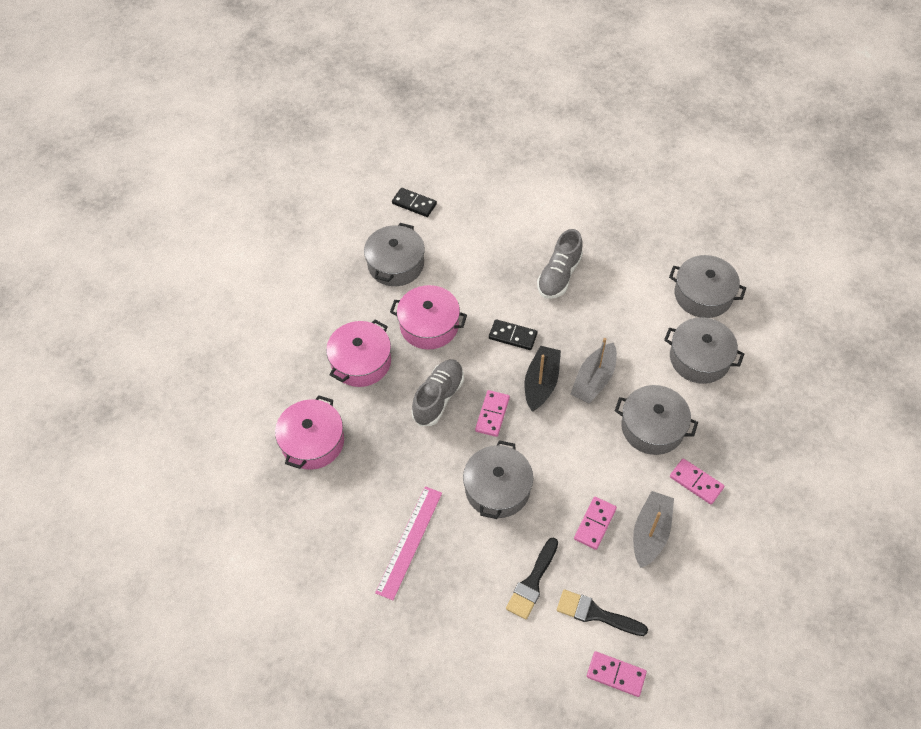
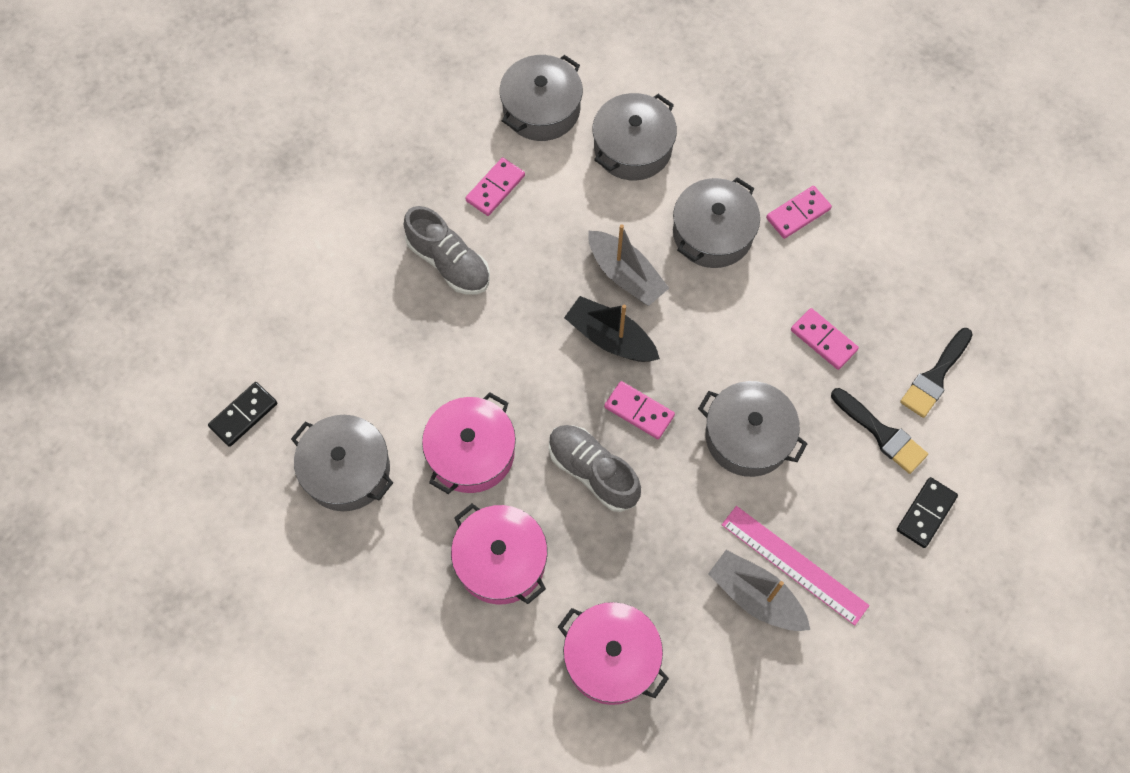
camera: 75 degrees left, 10 degrees up
black domino [489,319,538,350] -> black domino moved to [897,477,958,548]
pink domino [587,651,647,697] -> pink domino moved to [465,157,525,216]
grey boat [633,491,674,568] -> grey boat moved to [708,550,810,631]

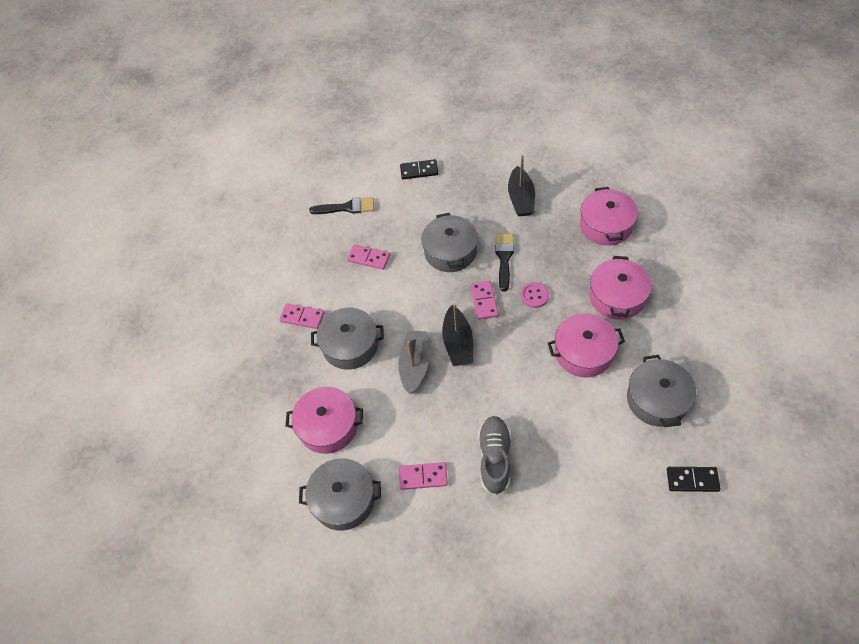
camera: 125 degrees left, 10 degrees down
grey shoe [549,425,641,512] -> pink button [521,282,549,308]
grey pot [593,93,677,180] -> pink pot [285,387,363,454]
grey boat [708,550,810,631] -> black boat [508,155,535,216]
pink ruler [722,506,870,626] -> none
pink domino [791,308,859,370] -> pink domino turned 75 degrees counterclockwise [347,244,390,270]
black brush [831,388,928,474] -> black brush moved to [495,233,514,292]

